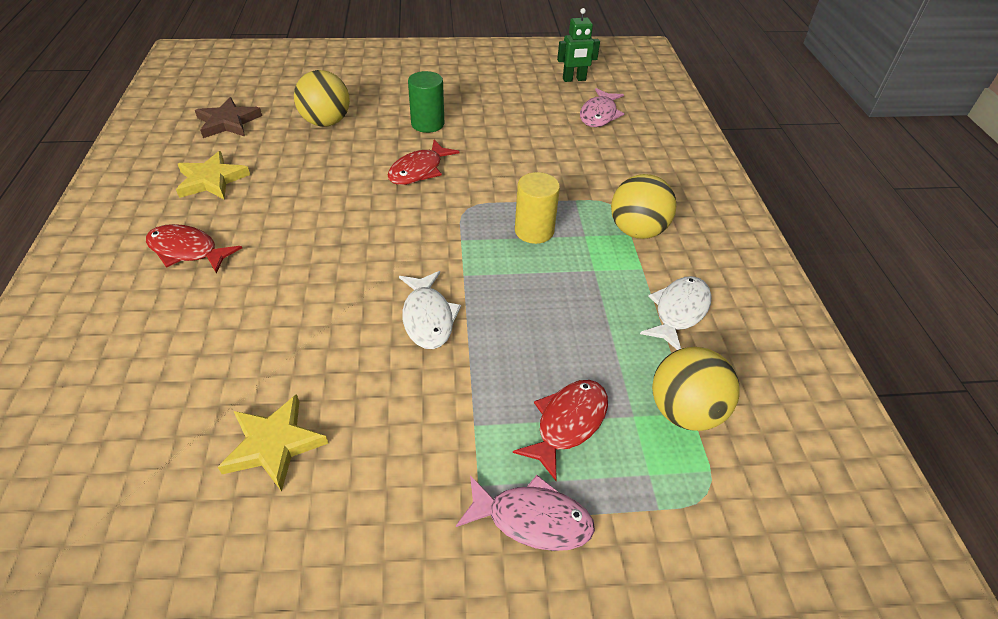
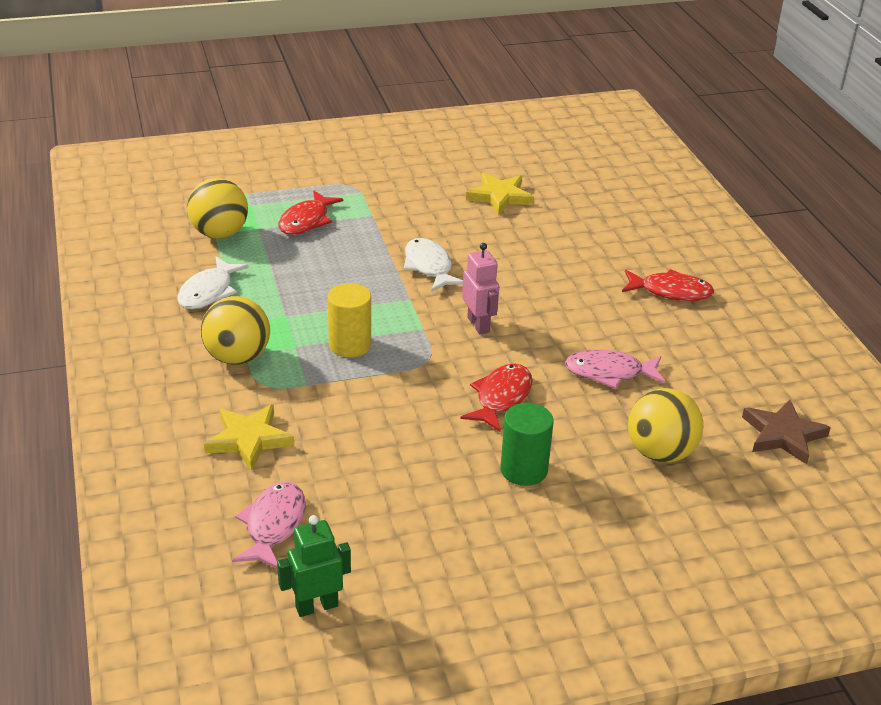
camera: 170 degrees right, 10 degrees down
yellow star [176,151,250,199] -> yellow star moved to [204,404,294,471]
pink fish [456,475,595,551] -> pink fish moved to [565,349,665,389]
none -> pink robot [462,243,499,335]

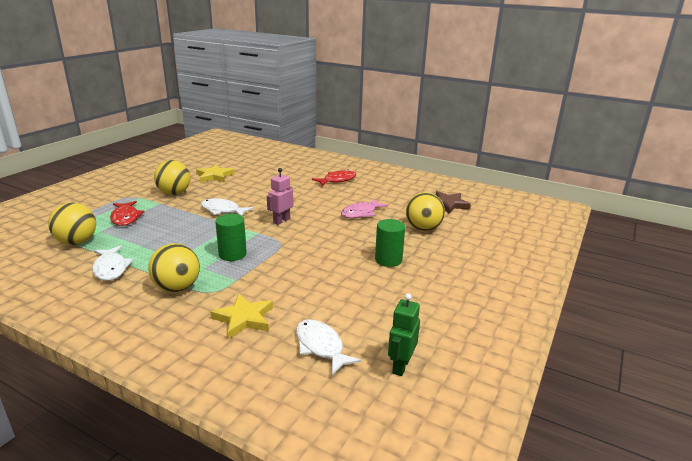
camera: 45 degrees left, 10 degrees down
pink fish [232,482,306,569] -> white fish [296,319,362,375]
yellow cylinder [328,283,371,357] -> green cylinder [215,214,247,261]
red fish [461,364,533,432] -> none
pink robot [462,243,499,335] -> pink robot turned 75 degrees counterclockwise [267,168,293,225]
none -> yellow ball [154,160,190,195]

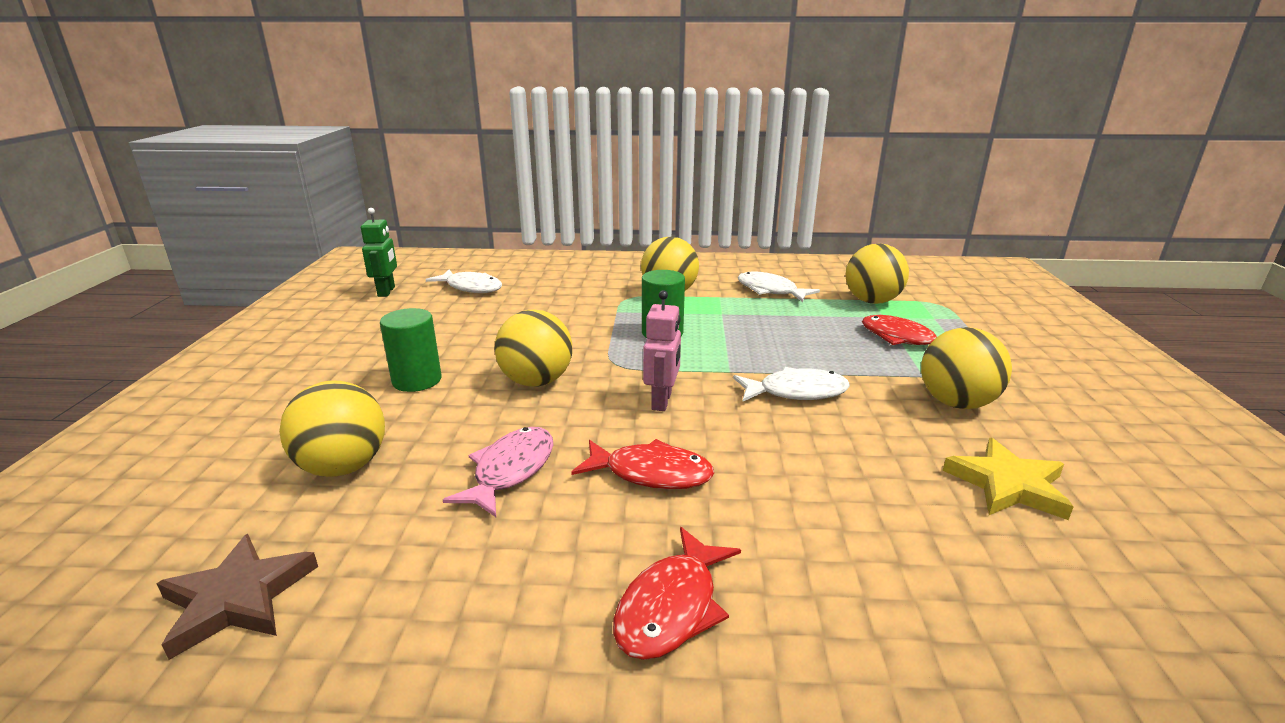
camera: 155 degrees right, 0 degrees up
yellow star [210,294,273,339] -> none
none -> yellow ball [494,310,572,387]
none -> red fish [571,439,714,489]

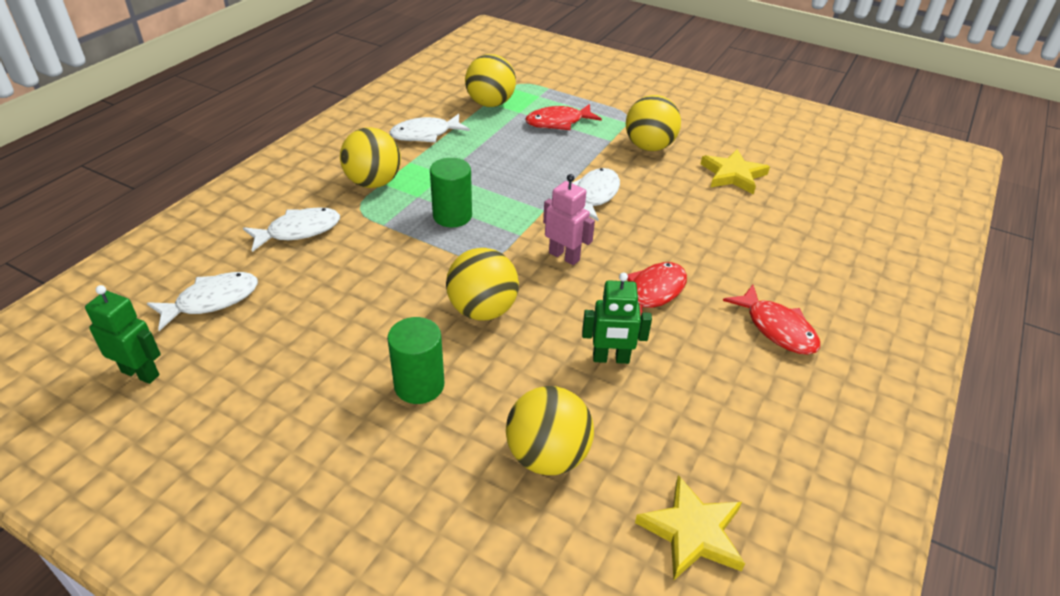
camera: 65 degrees left, 15 degrees up
brown star [156,534,318,660] -> yellow star [635,475,745,580]
pink fish [443,427,553,517] -> green robot [582,273,652,364]
none -> white fish [243,207,340,252]

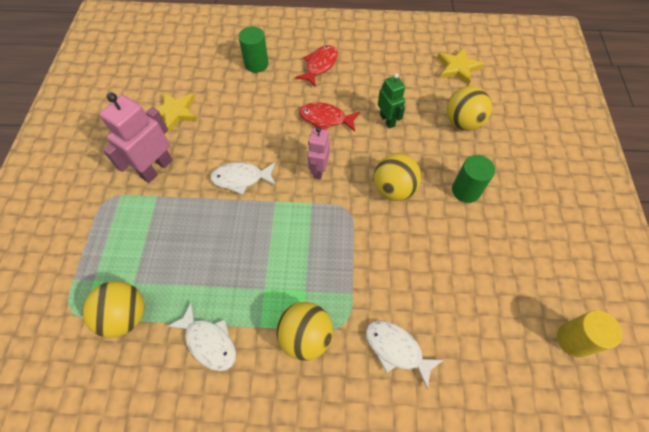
camera: 115 degrees left, 20 degrees up
green robot [85,285,161,384] -> yellow cylinder [557,310,622,358]
white fish [147,272,258,331] -> none
green cylinder [430,158,472,227] -> green cylinder moved to [238,27,269,73]
red fish [525,104,602,130] -> none
yellow ball [626,95,681,151] -> pink robot [99,92,173,183]

